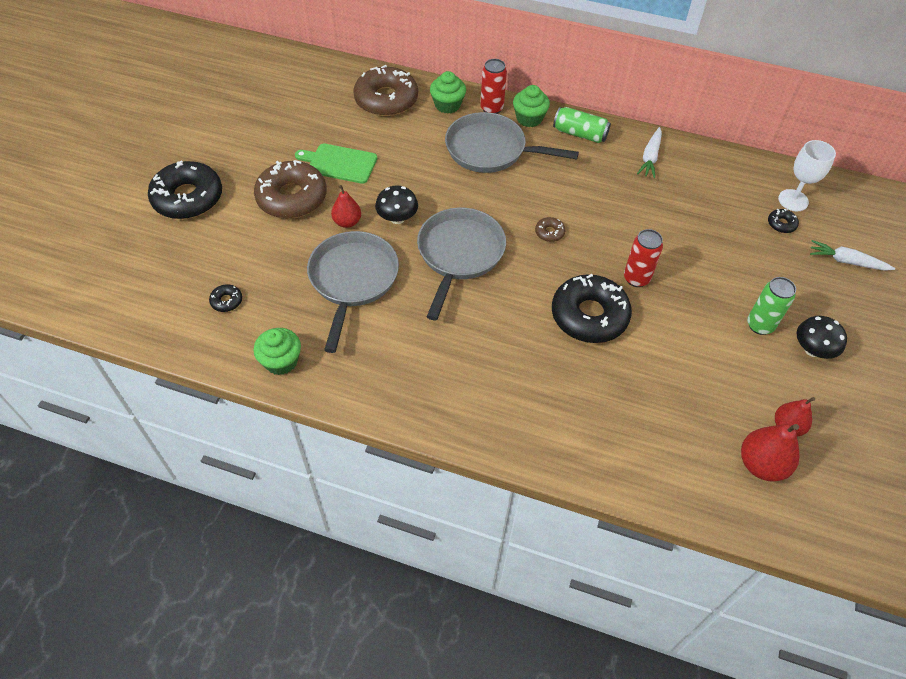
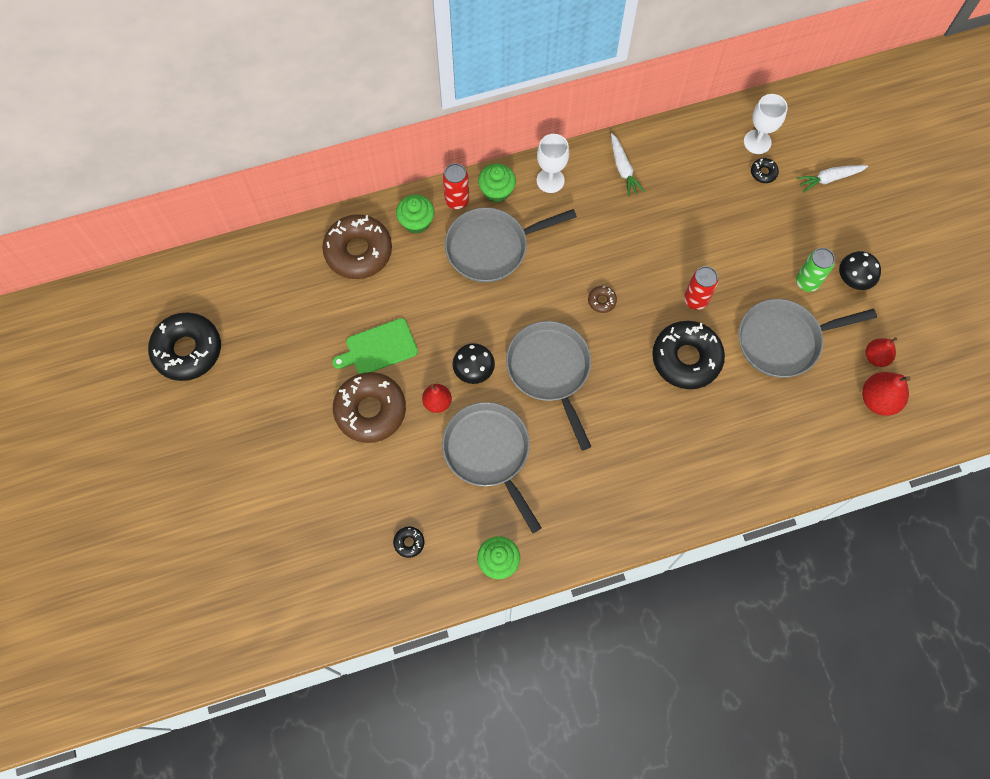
camera: 35 degrees left, 15 degrees up
black donut [148,160,222,219] -> black donut moved to [148,313,221,381]
green can [553,107,611,143] -> white goblet [537,134,569,193]
none -> grey pan [738,299,877,378]

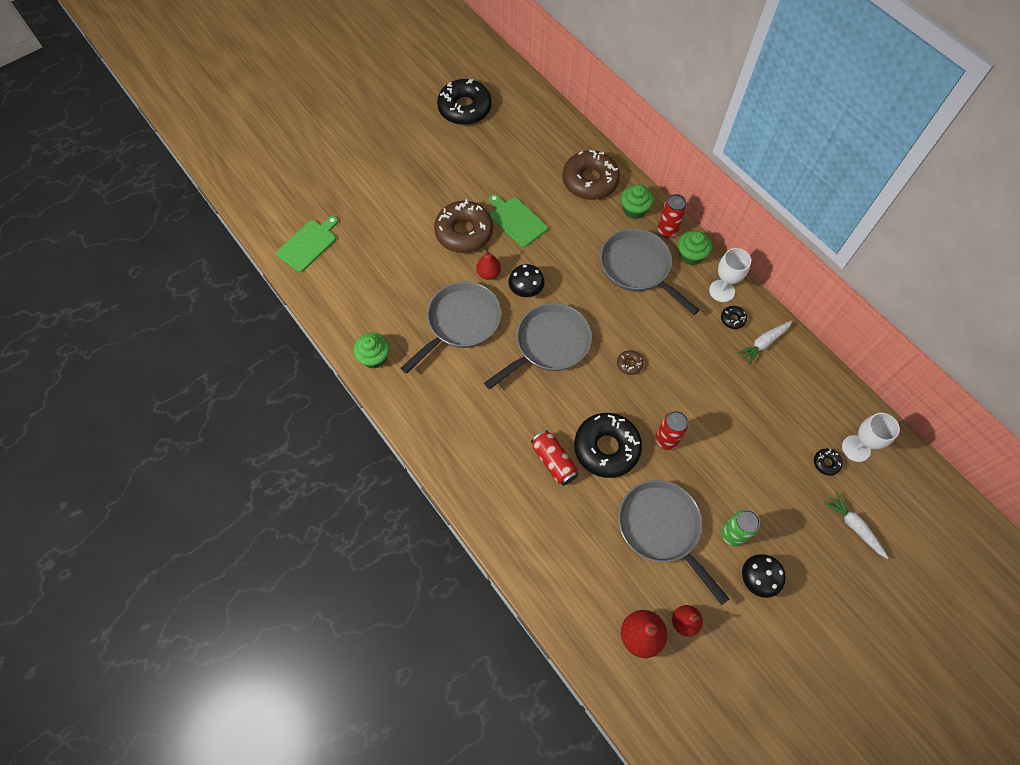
camera: 70 degrees right, 5 degrees down
black donut [393,527,424,558] -> black donut moved to [721,306,747,329]
none -> green cutting board [276,216,338,272]
none -> red can [531,430,579,486]

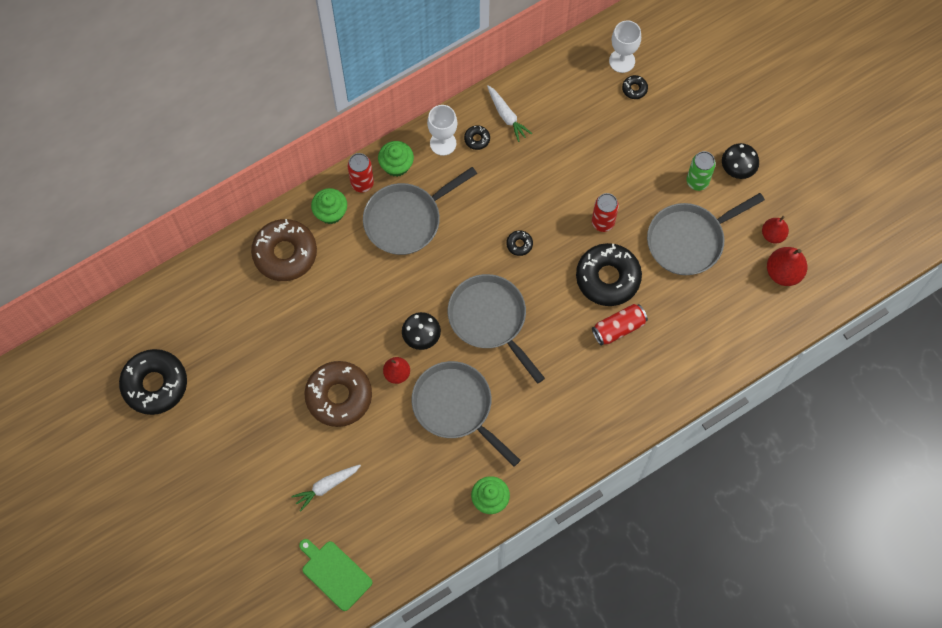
camera: 85 degrees left, 5 degrees up
green cutting board [489,194,548,247] -> none
brown donut [617,350,643,375] -> black donut [506,230,533,256]
white carrot [824,492,888,559] -> white carrot moved to [291,465,361,511]

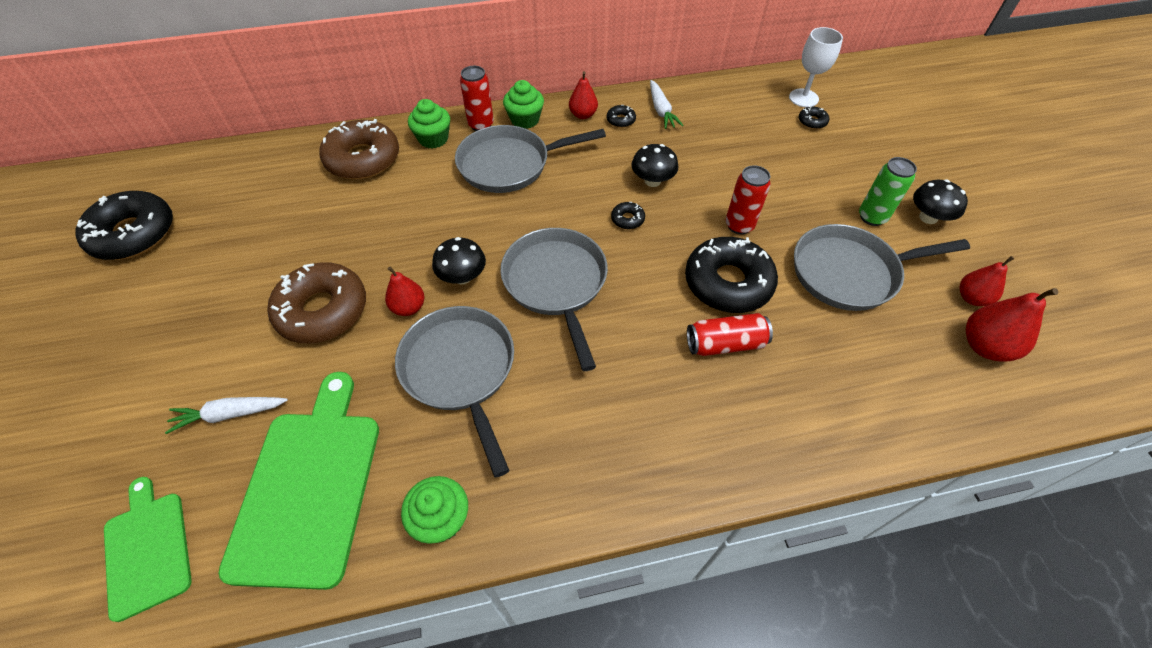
camera: 20 degrees right, 15 degrees down
white goblet [427,105,457,156] -> red pear [569,71,598,119]
none -> green cutting board [218,372,379,590]
none -> black mushroom [631,144,678,187]

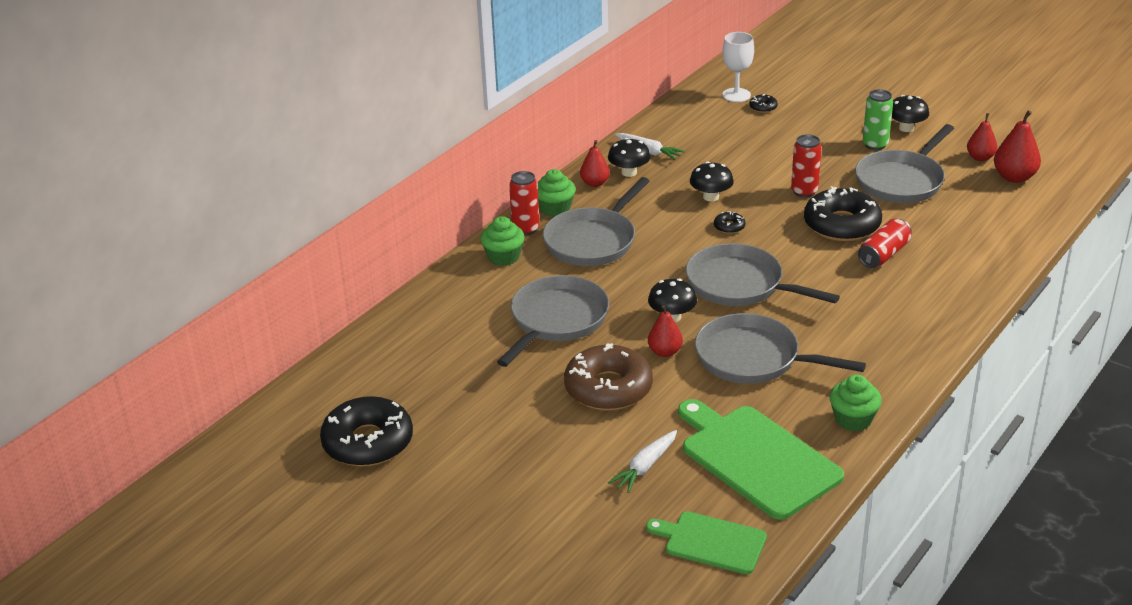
camera: 40 degrees left, 20 degrees down
brown donut [319,119,399,179] -> none
black donut [606,105,636,128] -> black mushroom [608,138,650,177]
none -> grey pan [497,275,609,367]

